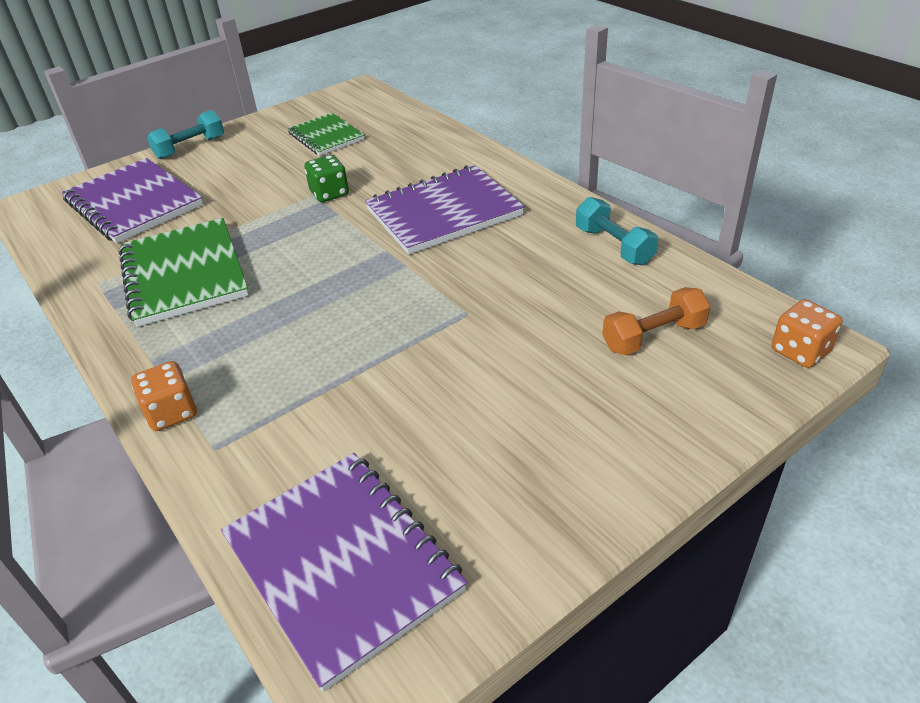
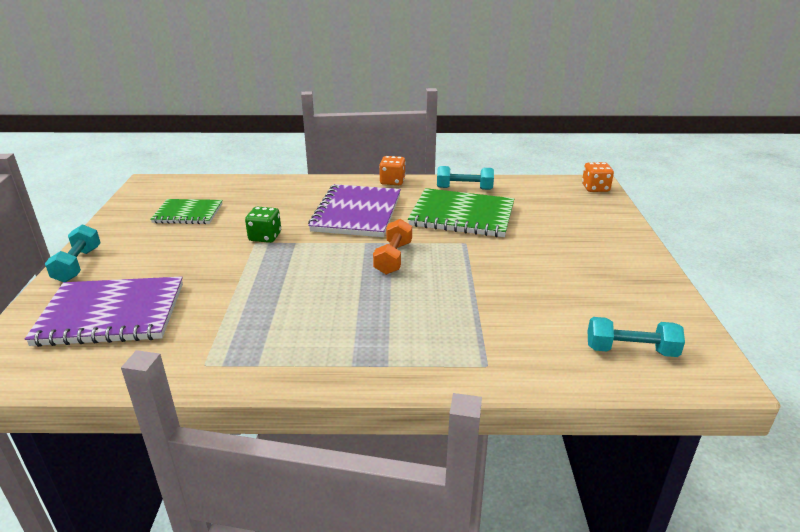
camera: 55 degrees left, 10 degrees down
green notebook [119,218,249,327] -> green notebook moved to [408,188,514,237]
orange dice [131,361,197,431] -> orange dice moved to [379,156,406,185]
purple notebook [221,453,467,692] -> turquoise dumbbell [588,317,685,357]
orange dumbbell [602,287,711,355] -> orange dumbbell moved to [373,219,412,275]

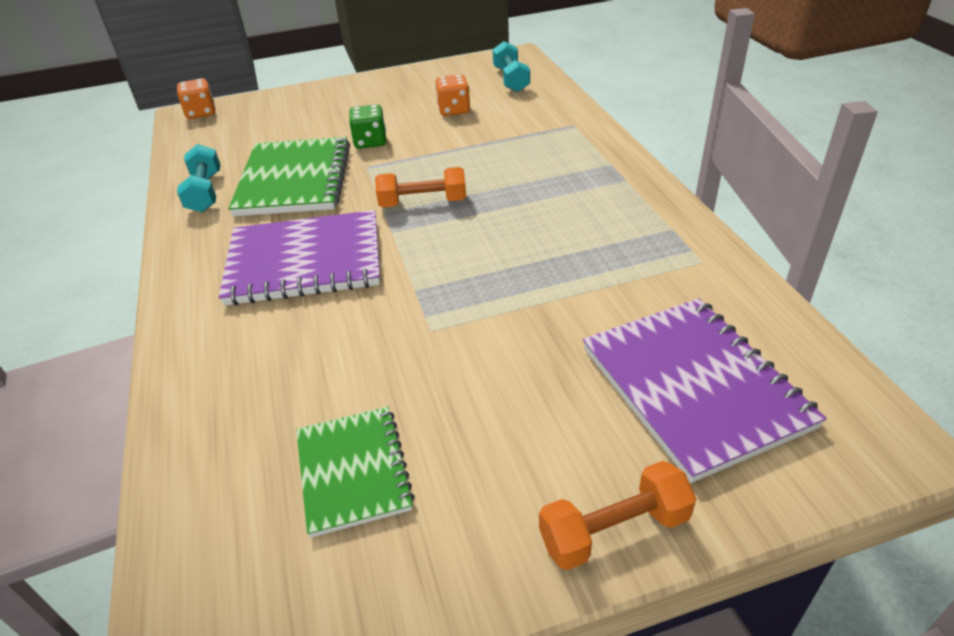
camera: 105 degrees left, 10 degrees up
turquoise dumbbell [45,224,101,282] -> orange dumbbell [539,461,696,570]
green dice [245,207,281,243] -> green dice moved to [349,104,386,149]
orange dice [379,156,406,185] -> orange dice moved to [435,74,470,116]

